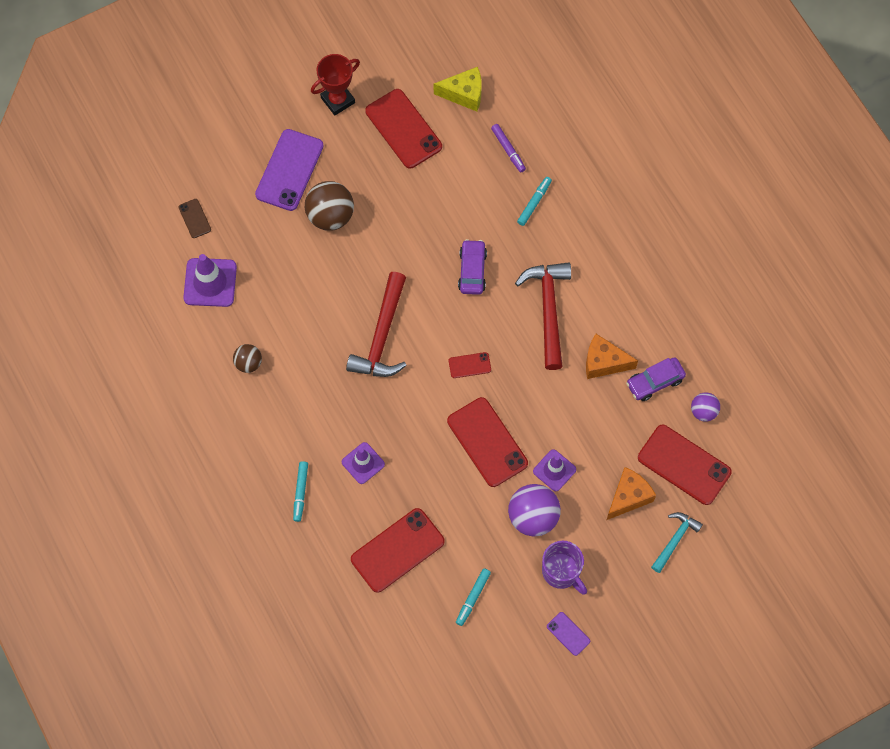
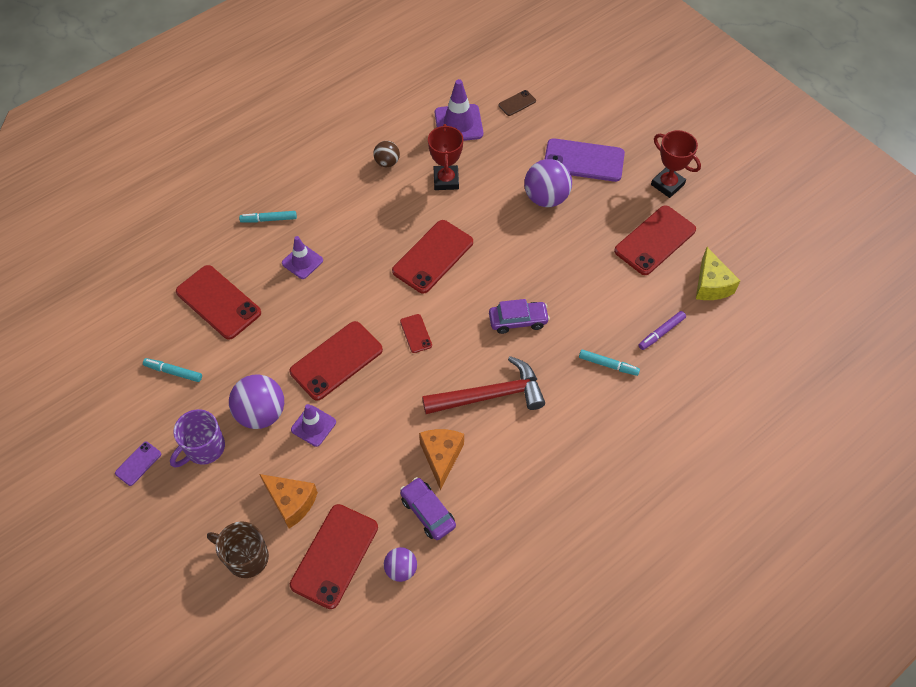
camera: 80 degrees right, 10 degrees down
brown ball [305,181,354,231] -> purple ball [524,159,572,207]
red hammer [346,272,407,377] -> red phone [392,220,473,294]
turquoise hammer [651,512,703,573] -> brown mug [207,521,269,578]
none -> red trophy [428,124,463,190]

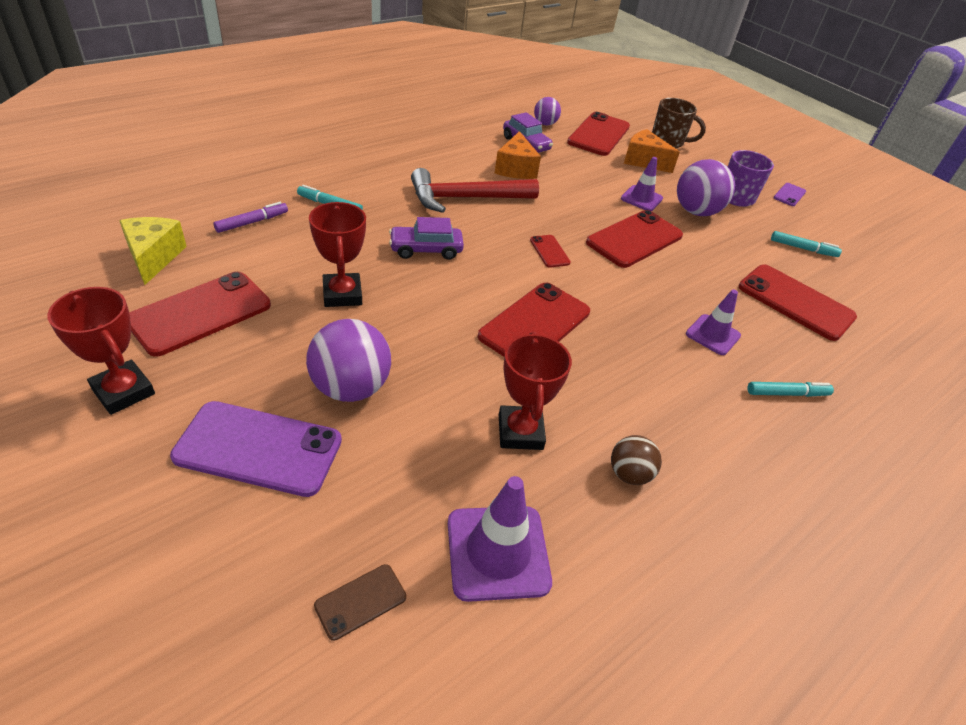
camera: 175 degrees right, 15 degrees down
none -> red trophy [309,202,366,307]

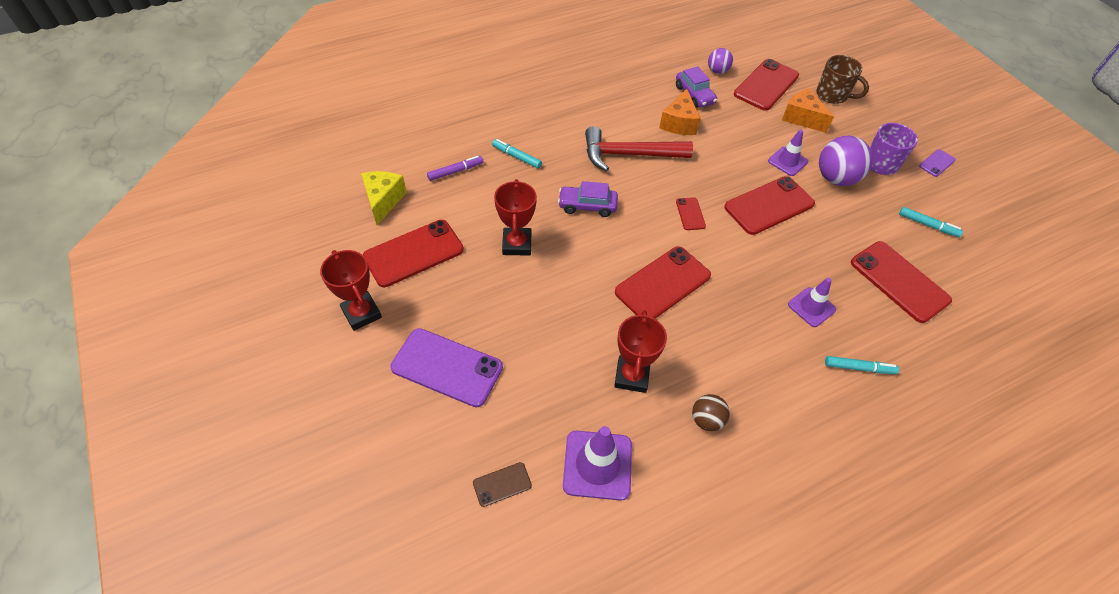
camera: 15 degrees right, 10 degrees up
purple ball [306,319,391,402] -> none

